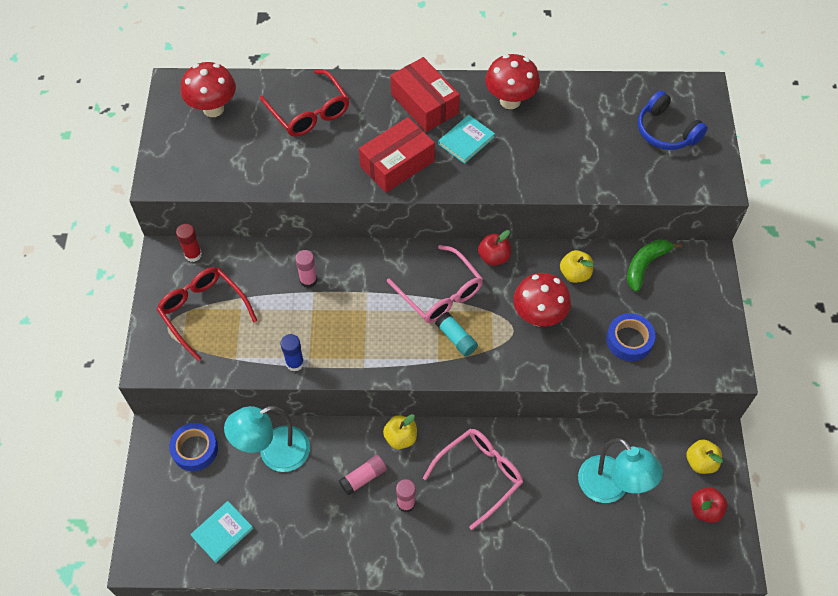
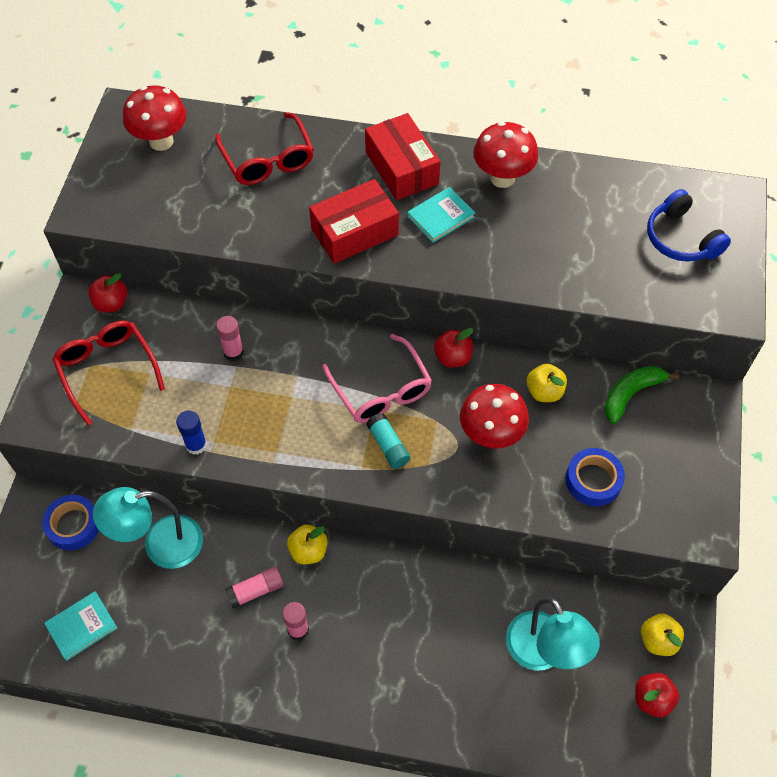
camera: 10 degrees right, 0 degrees up
red glue stick [176,224,202,262] -> red apple [88,273,128,312]
pink glasses [423,429,523,530] -> none

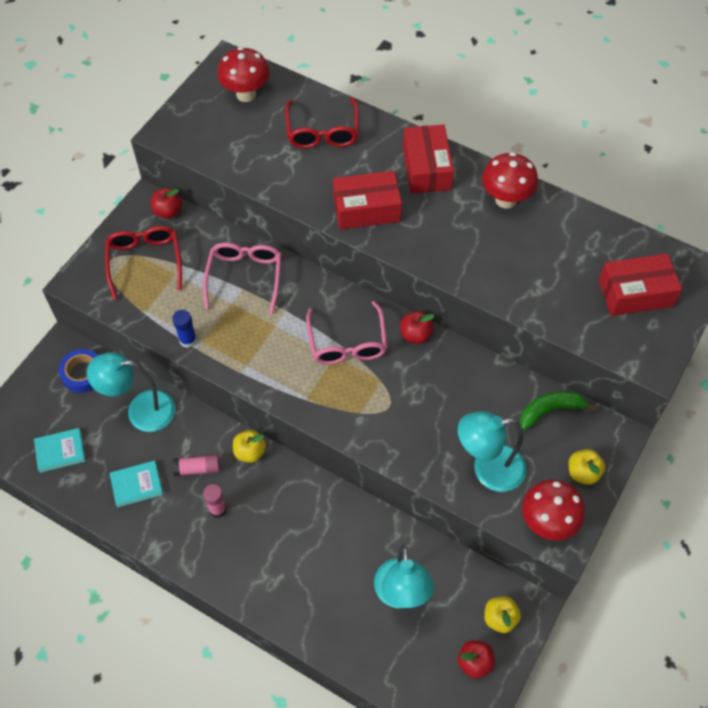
camera: 20 degrees right, 0 degrees up
pink glue stick [216,316,244,361] -> pink glasses [203,243,281,314]
turquoise glue stick [366,413,411,469] -> none
turquoise book [407,187,475,243] -> turquoise book moved to [110,461,163,507]
red mushroom [460,384,529,448] -> red mushroom moved to [522,480,585,541]
yellow apple [527,364,567,402] -> yellow apple moved to [569,449,605,485]
blue tape [566,448,625,506] -> turquoise lamp [458,411,526,492]
blue headphones [647,189,731,262] -> red box [599,253,682,316]

